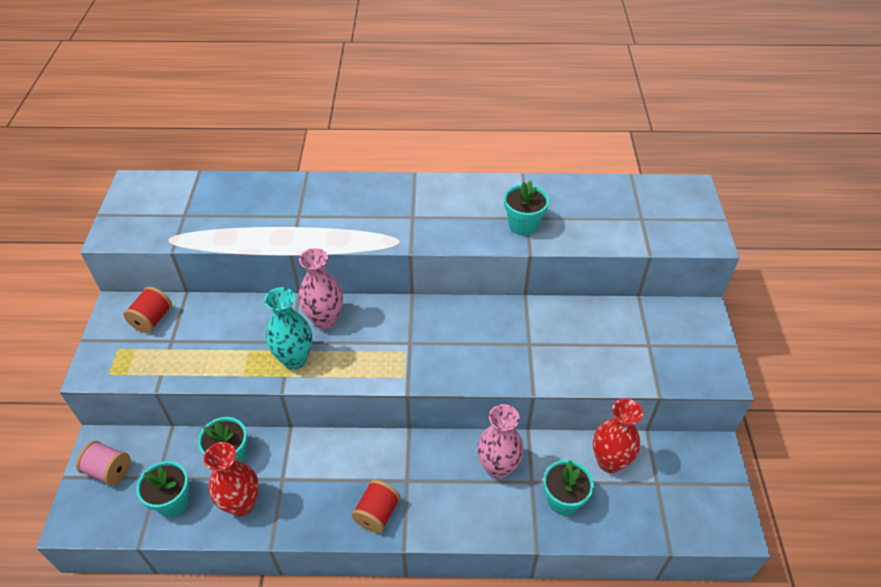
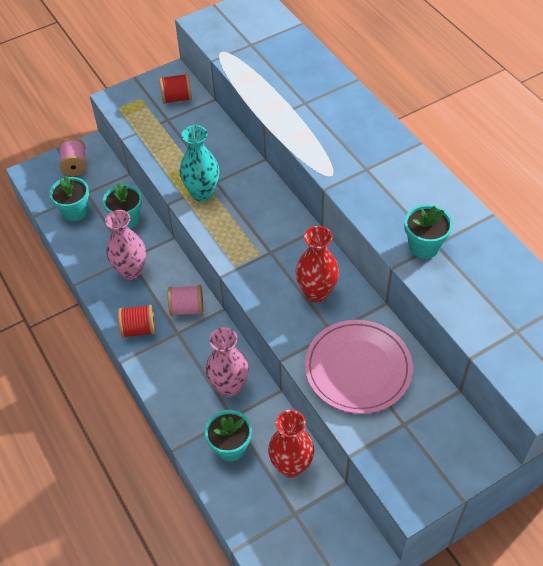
camera: 60 degrees right, 5 degrees up
red vase [204,442,259,516] -> red vase moved to [295,226,339,303]
pink vase [299,248,343,330] -> pink vase moved to [105,210,146,280]
none -> pink spool [168,285,203,316]
none -> pink plate [305,320,413,414]

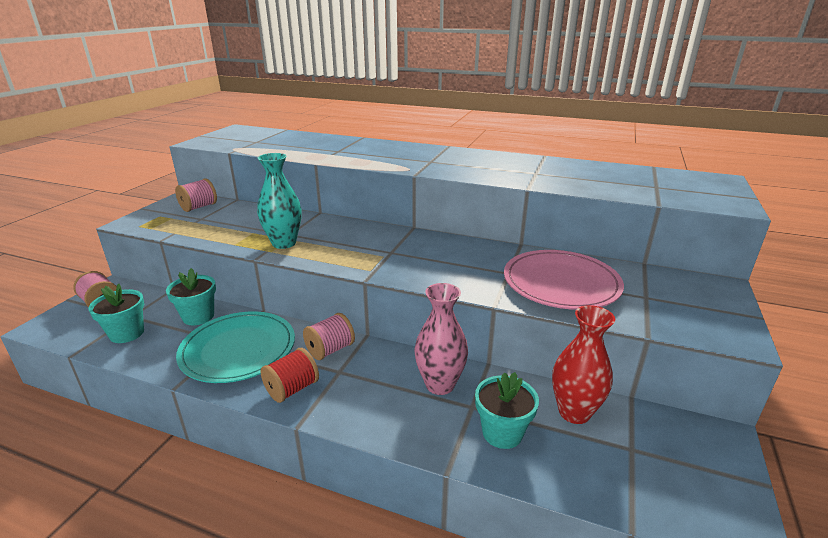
camera: 40 degrees left, 25 degrees down
pink vase [105,210,146,280] -> turquoise plate [176,312,295,383]
red spool [159,73,192,104] -> pink spool [175,178,217,212]
red vase [295,226,339,303] -> none
turquoise flower pot [404,205,453,259] -> none

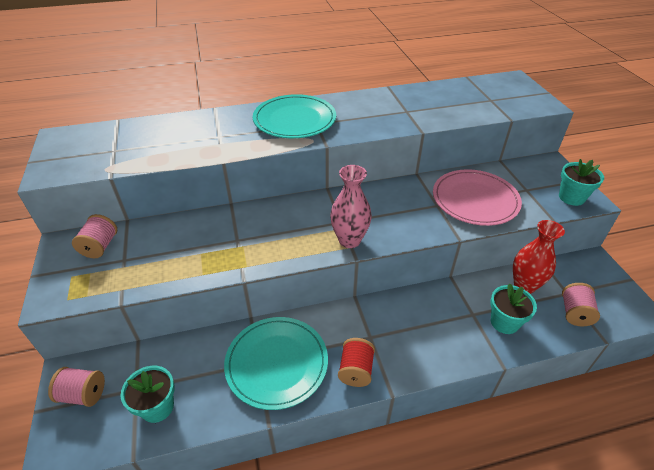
camera: 35 degrees left, 15 degrees up
turquoise flower pot [166,268,216,325] -> turquoise flower pot moved to [559,159,604,206]
turquoise vase [257,153,302,249] -> none
pink spool [303,313,355,360] -> pink spool moved to [562,283,600,326]
pink vase [414,283,468,395] -> pink vase moved to [330,165,372,248]
none -> turquoise plate [253,94,336,138]

